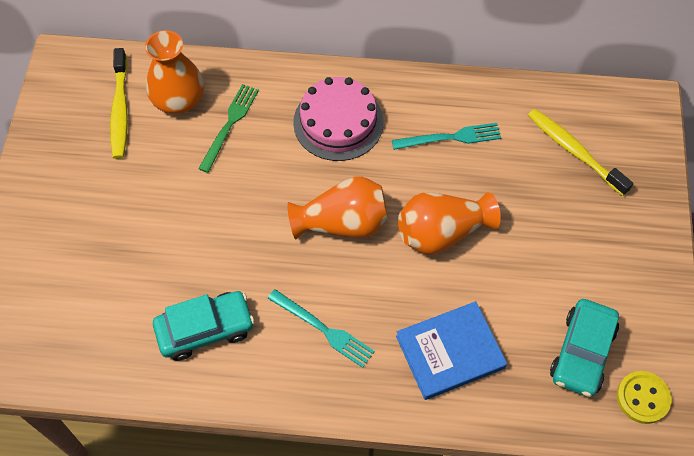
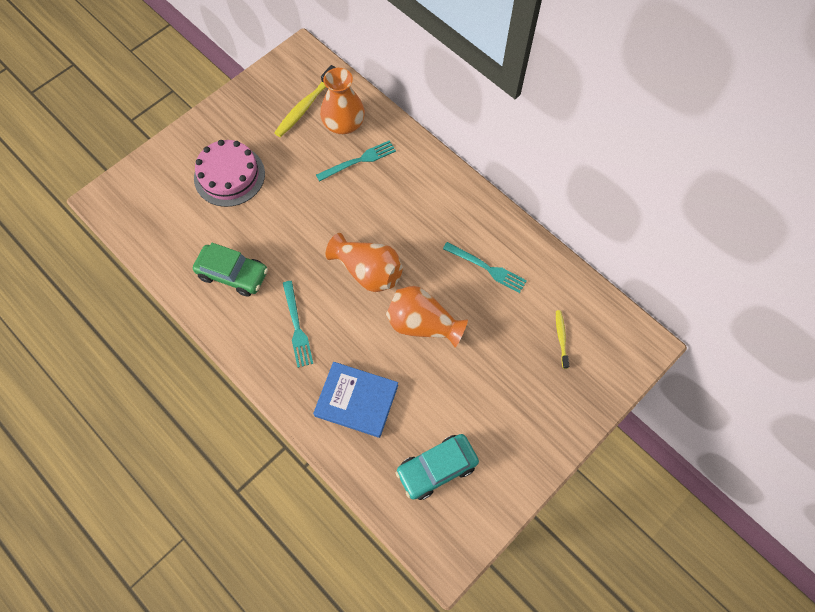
camera: 40 degrees right, 5 degrees up
turquoise car [153,291,254,361] -> green car [193,243,268,297]
green fork [198,84,259,173] -> turquoise fork [316,140,396,182]
pink cake [293,77,384,161] -> pink cake moved to [194,140,265,207]
yellow toothbrush [528,109,633,196] -> yellow toothbrush [556,310,569,369], size x0.57
yellow button [617,371,672,424] -> none

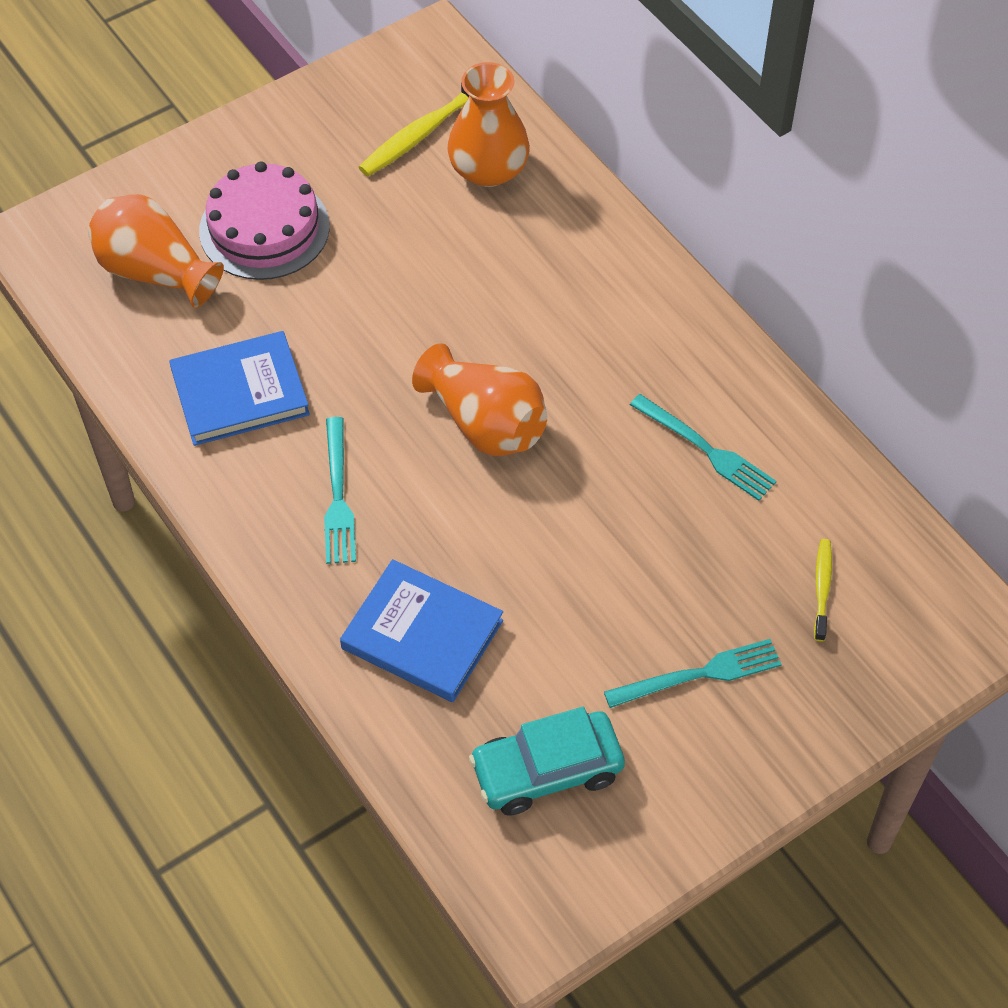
camera: 10 degrees right, 10 degrees down
green car [193,243,268,297] -> blue book [169,331,310,446]
turquoise fork [316,140,396,182] -> turquoise fork moved to [604,639,782,708]
orange vase [386,286,468,348] -> orange vase moved to [88,194,224,308]

